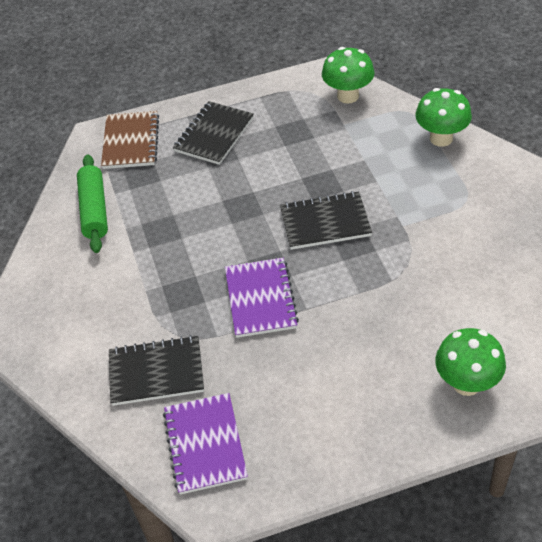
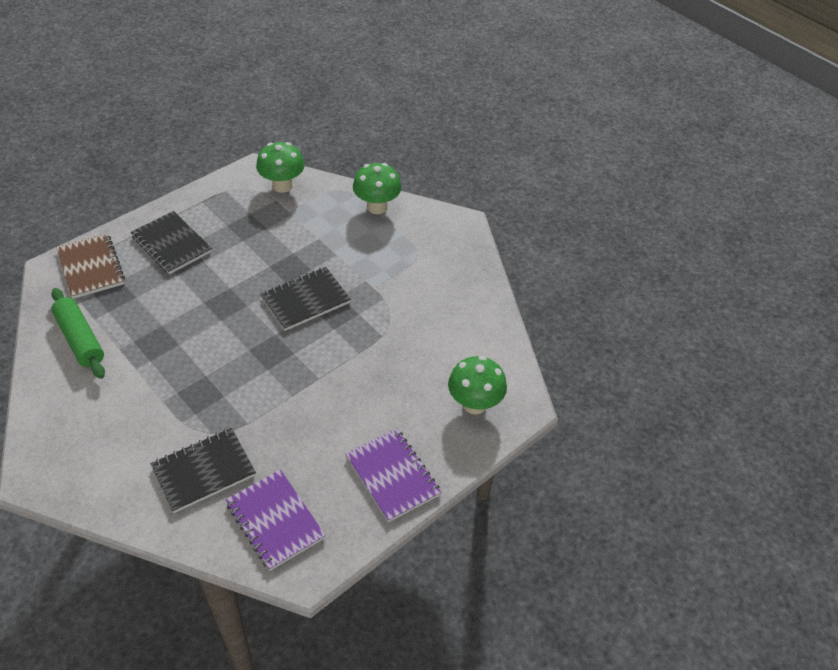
camera: 30 degrees left, 0 degrees up
black notebook [173,101,254,165] -> black notebook turned 45 degrees counterclockwise [131,211,212,274]
purple notebook [225,258,299,338] -> purple notebook moved to [345,429,441,522]

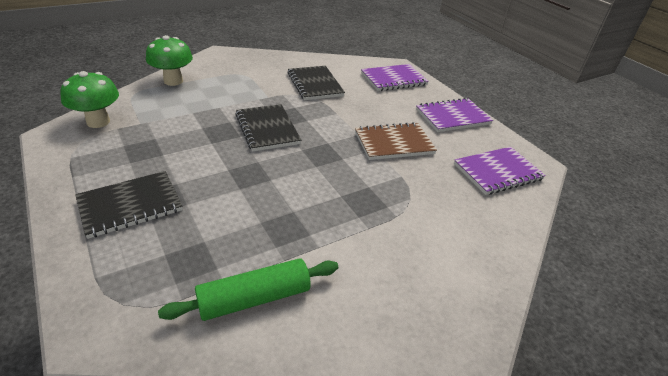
camera: 80 degrees left, 10 degrees down
brown notebook [57,233,125,299] -> brown notebook moved to [355,122,437,160]
black notebook [150,428,256,513] -> black notebook moved to [287,66,345,100]
green mushroom [448,356,507,415] -> purple notebook [361,64,429,91]

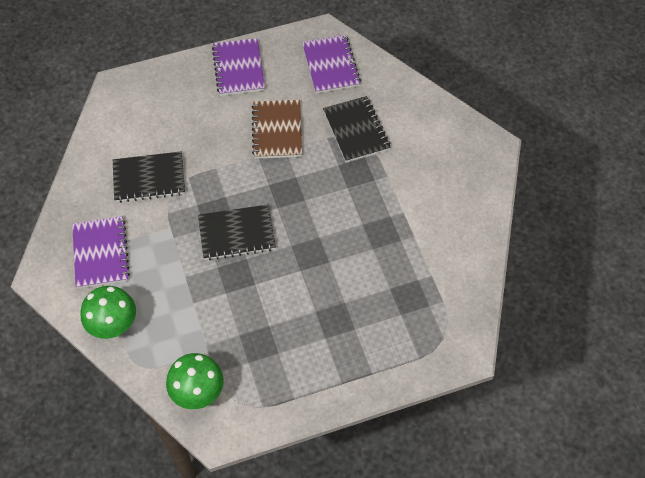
camera: 75 degrees left, 20 degrees up
black notebook [75,171,182,239] -> black notebook moved to [323,96,391,162]
green rolling pin [158,258,338,321] -> none
purple notebook [361,64,429,91] -> purple notebook moved to [72,216,130,289]

